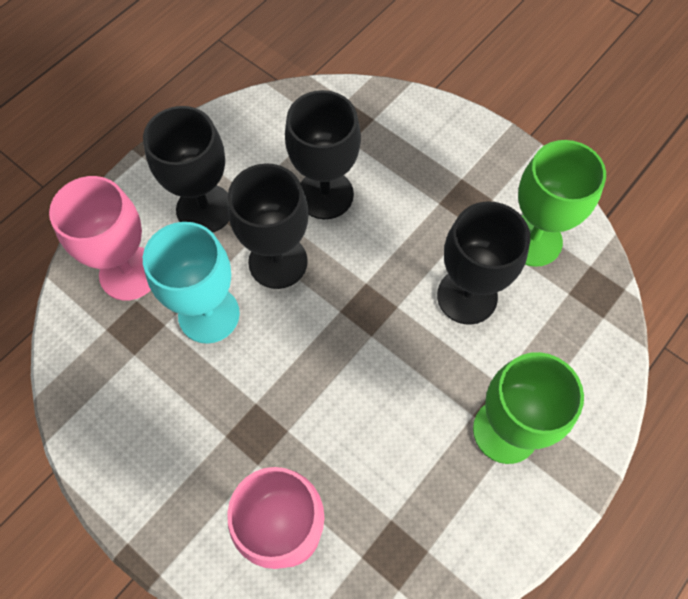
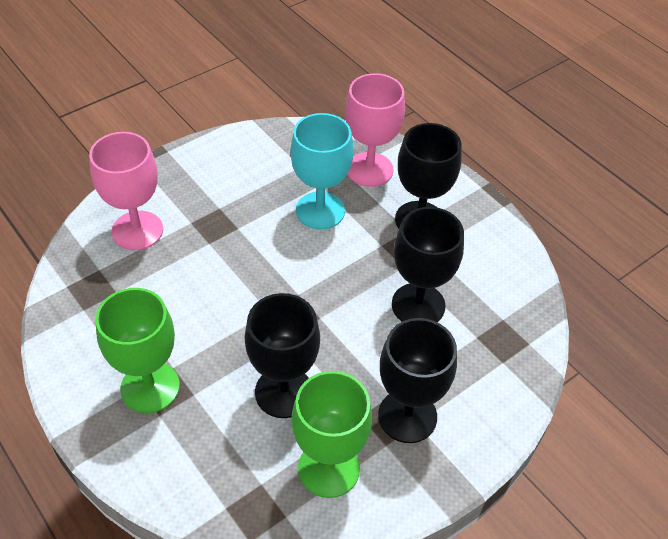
camera: 100 degrees right, 15 degrees down
black goblet [228,163,309,289] -> black goblet moved to [378,318,457,443]

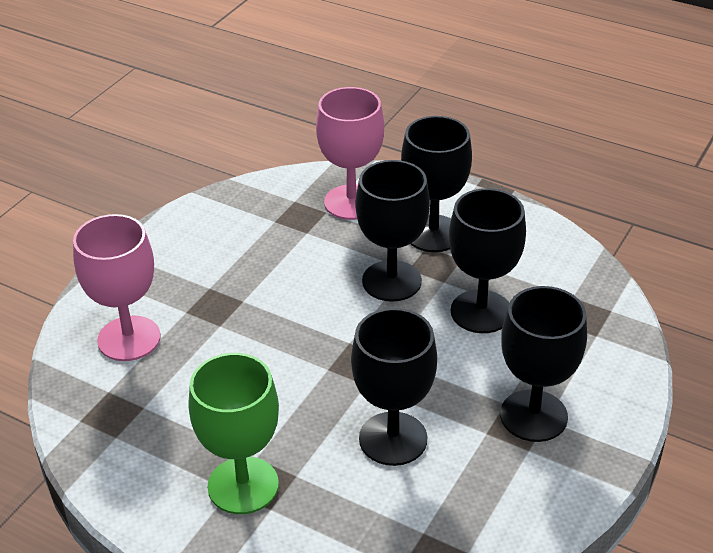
camera: 20 degrees left, 10 degrees down
turquoise goblet [291,113,354,230] -> none
green goblet [292,371,372,498] -> none
none -> black goblet [356,160,430,302]

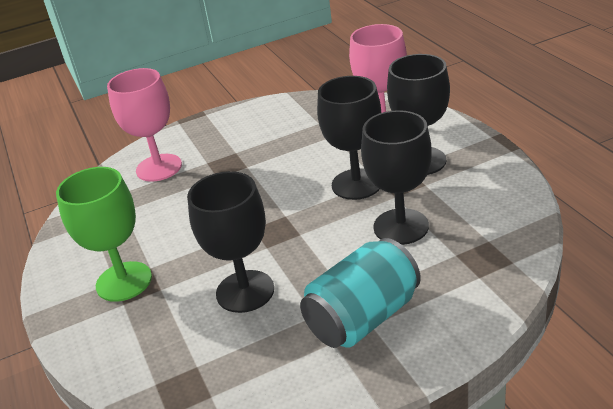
camera: 40 degrees right, 5 degrees down
black goblet [500,286,587,442] -> turquoise can [300,238,421,348]

